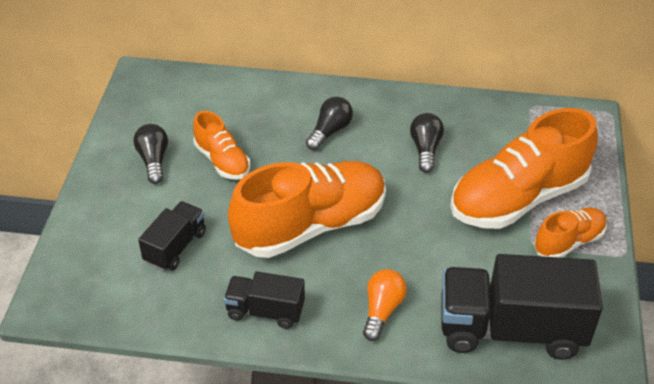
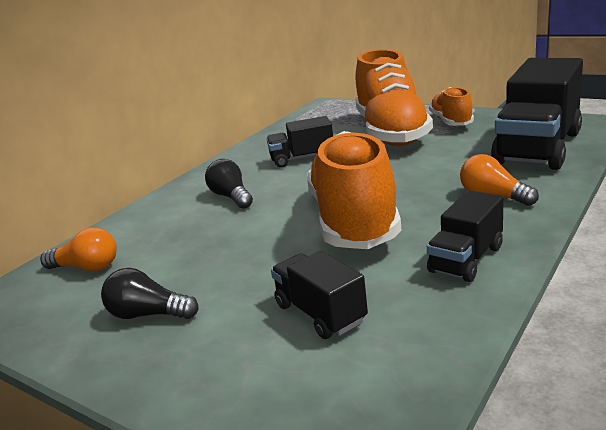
camera: 60 degrees left, 20 degrees down
orange shoe [193,111,250,180] -> none
black light bulb [410,113,444,173] -> black truck [266,116,333,168]
none -> orange light bulb [40,227,117,271]

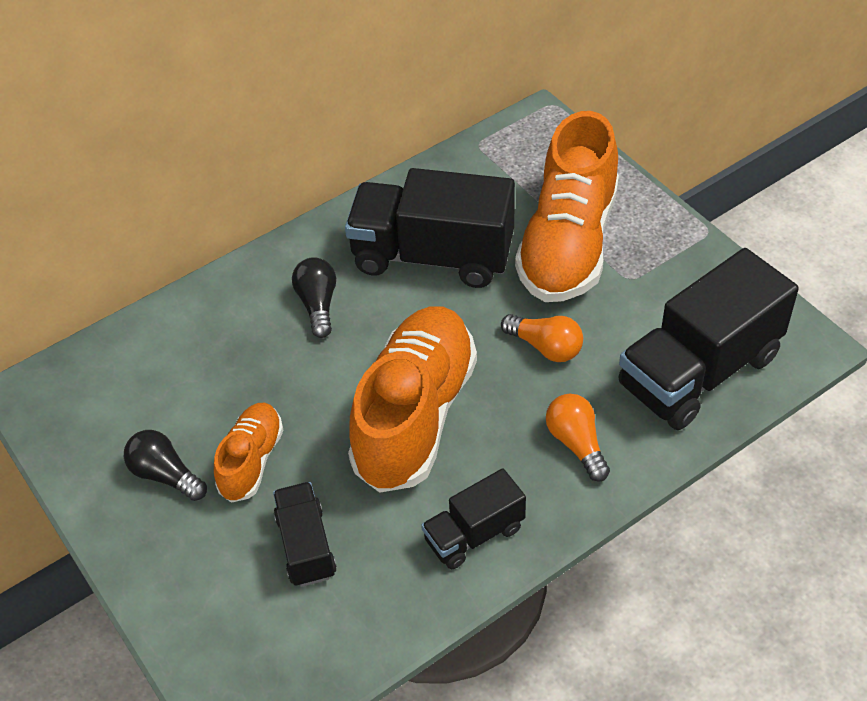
camera: 20 degrees right, 25 degrees up
orange light bulb [40,227,117,271] -> orange light bulb moved to [501,314,583,362]
black truck [266,116,333,168] -> black truck [345,168,515,288], size x1.89
orange shoe [429,87,474,126] -> orange shoe moved to [214,403,283,503]

